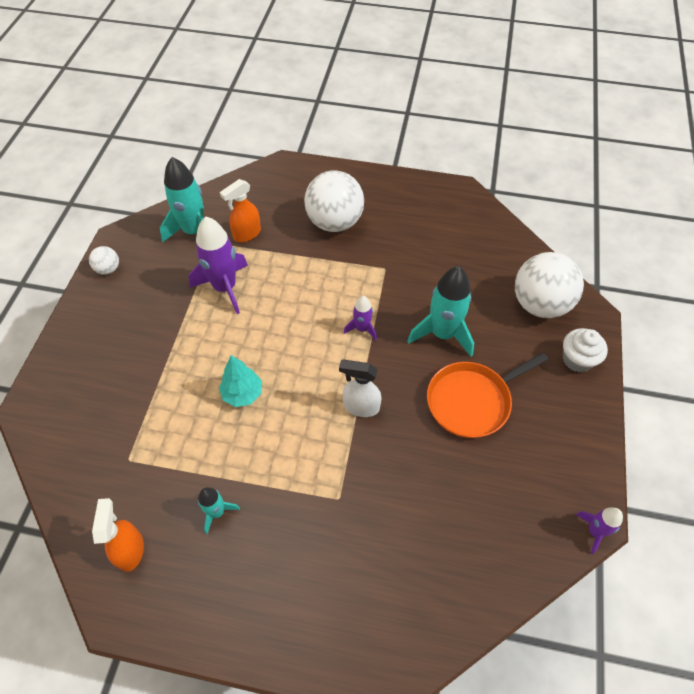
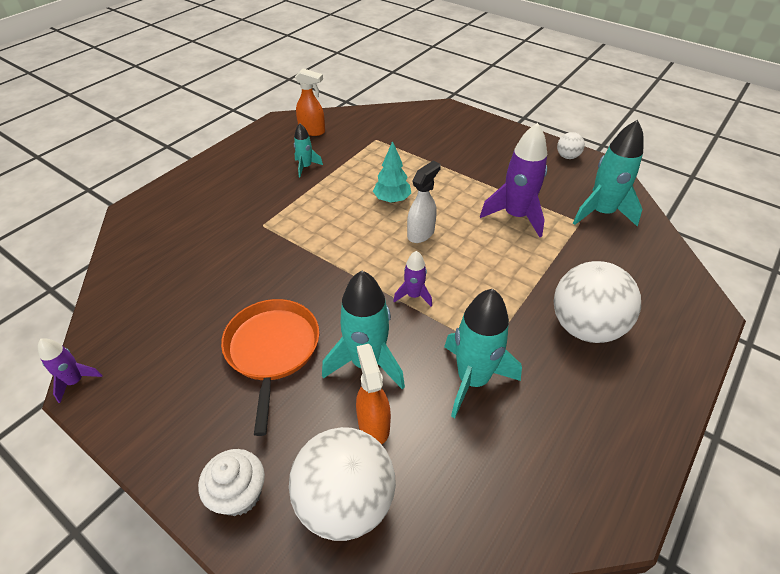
camera: 115 degrees right, 10 degrees down
orange spray bottle [220,179,261,243] -> orange spray bottle moved to [356,344,391,444]
white spray bottle [339,360,381,417] -> white spray bottle moved to [407,161,441,243]
none -> turquoise rocket [444,289,522,418]

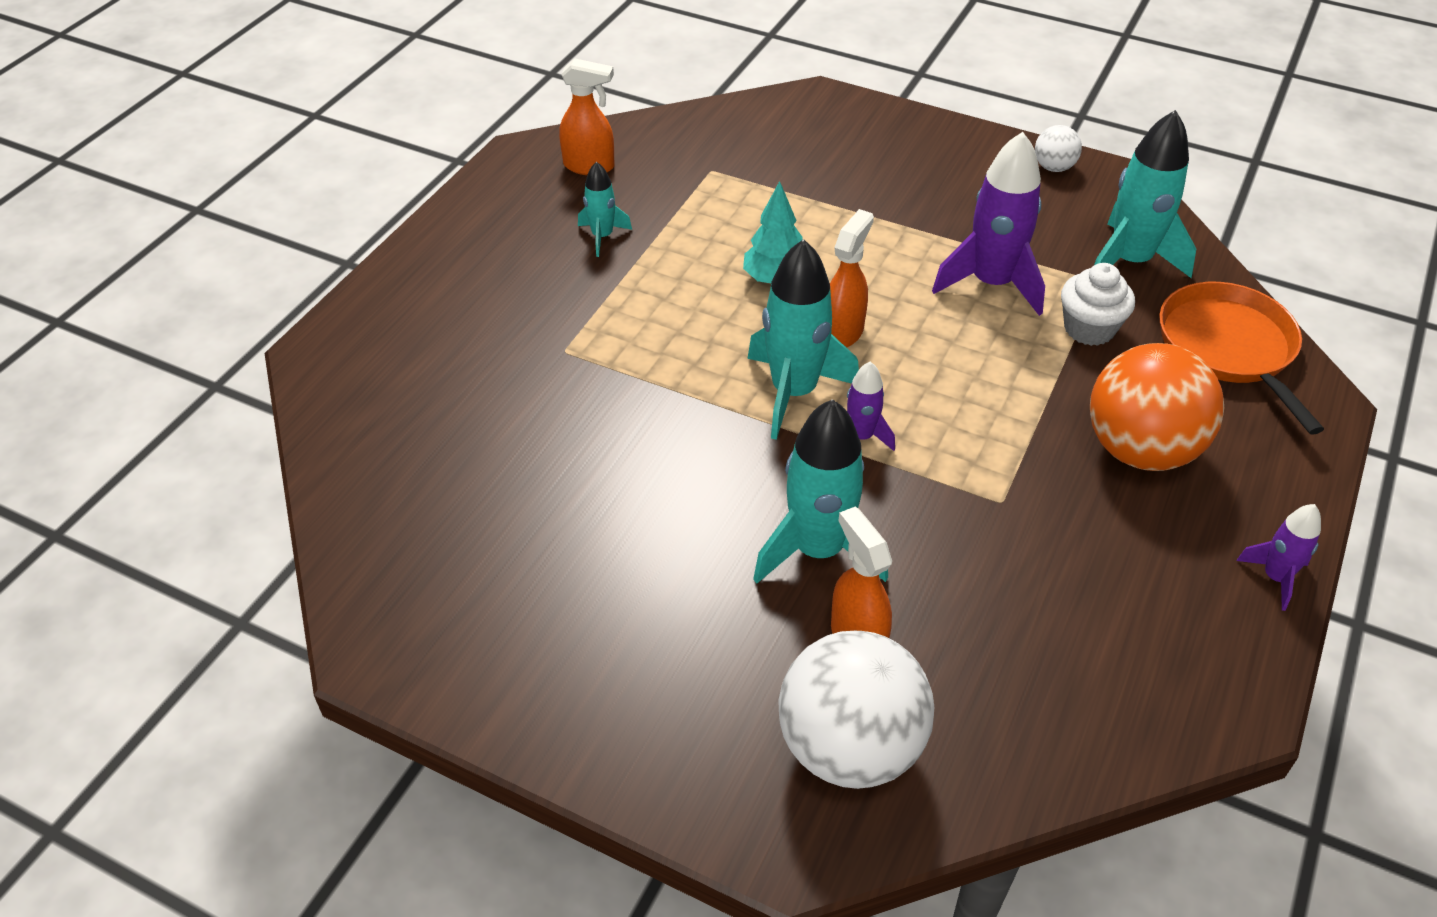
camera: 10 degrees left, 0 degrees up
purple rocket [38,338,102,403] -> purple rocket moved to [1236,504,1321,611]
white cupcake [198,449,265,516] -> white cupcake moved to [1061,263,1135,346]
orange pan [221,299,319,436] -> orange pan moved to [1159,282,1324,435]
white spray bottle [407,161,441,243] -> orange spray bottle [830,209,874,348]
turquoise rocket [444,289,522,418] -> turquoise rocket moved to [747,239,859,440]
white ball [554,261,641,343] -> orange ball [1090,343,1224,471]

